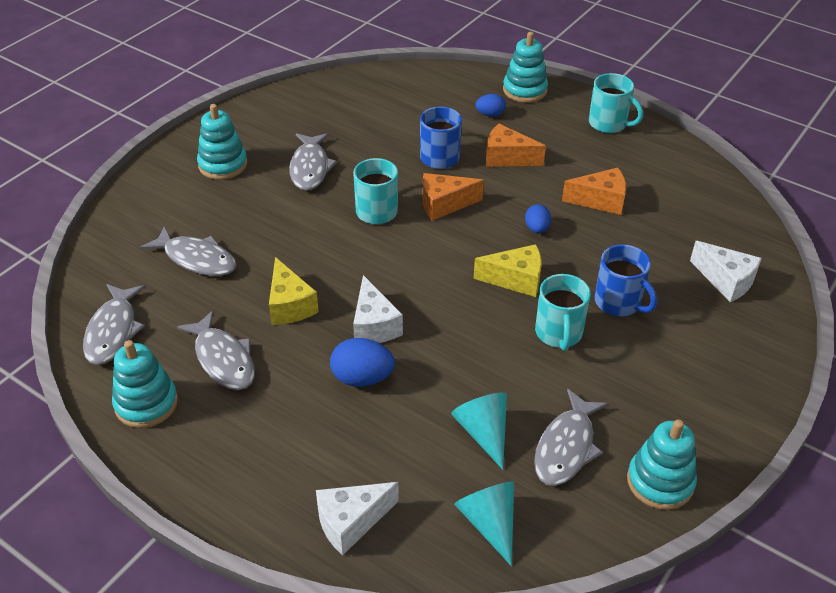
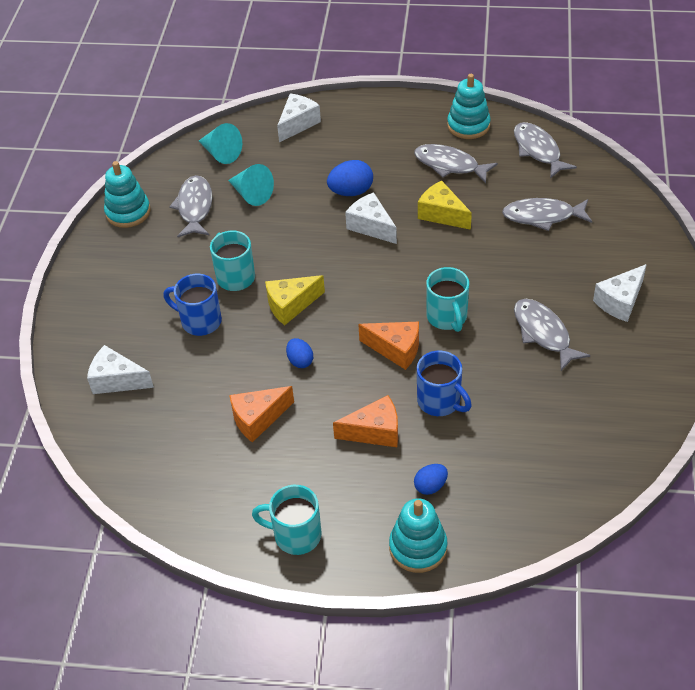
camera: 155 degrees right, 5 degrees up
turquoise stacking toy [197,104,247,180] -> white cheese [593,264,647,322]
orange cheese [422,173,484,221] -> orange cheese turned 60 degrees clockwise [358,321,419,370]

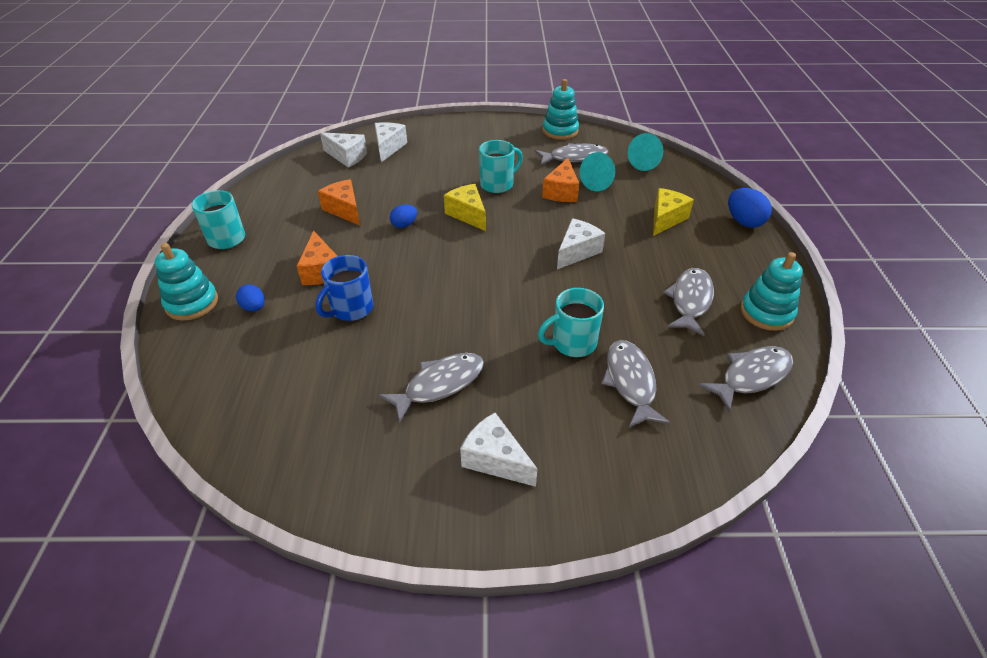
camera: 80 degrees right, 5 degrees down
blue mug [163,274,222,336] -> none
white cheese [277,94,321,142] -> white cheese moved to [320,132,367,168]
blue egg [327,160,373,196] -> blue egg moved to [728,188,772,228]
orange cheese [358,321,419,370] -> orange cheese moved to [542,158,579,202]
yellow cheese [418,181,472,230] -> yellow cheese moved to [653,188,694,236]
turquoise mug [426,267,469,332] -> turquoise mug moved to [538,288,604,357]

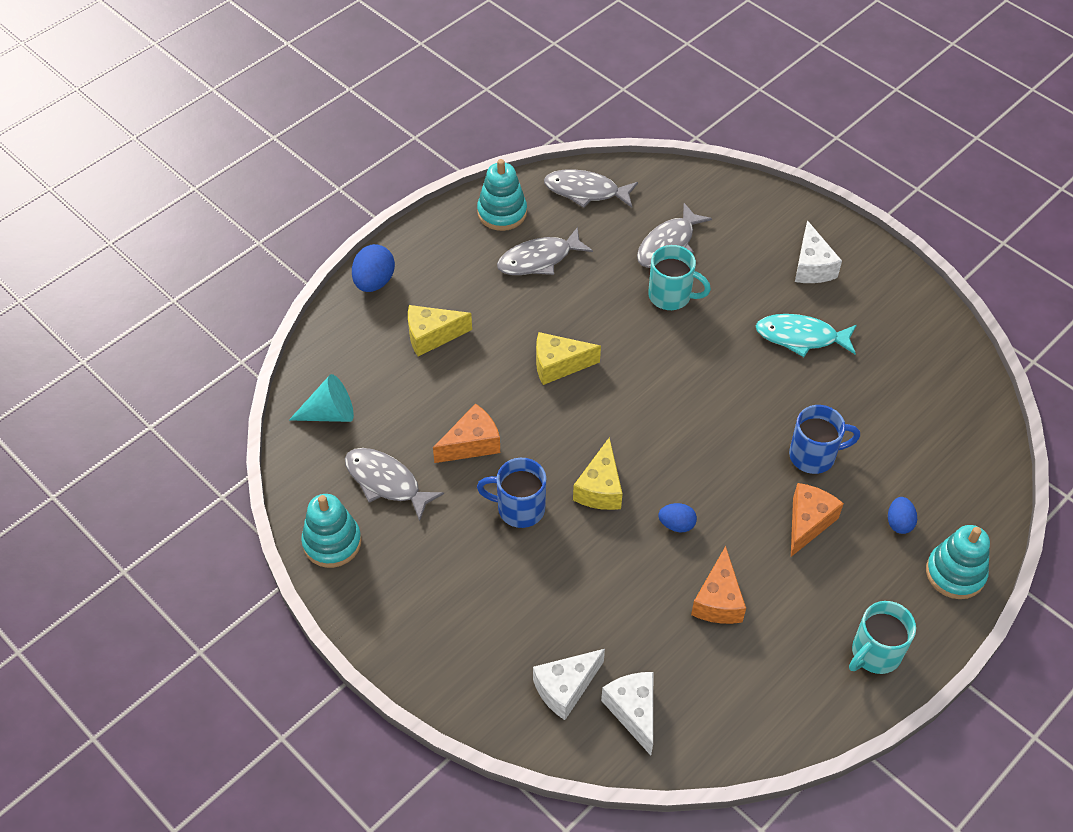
camera: 135 degrees left, 10 degrees up
grey fish [379,353,484,423] -> turquoise fish [756,314,857,357]
turquoise mug [479,140,523,193] -> blue mug [477,458,546,528]
white cheese [557,218,605,269] -> yellow cheese [536,332,601,385]
turquoise cone [580,152,615,191] -> none

